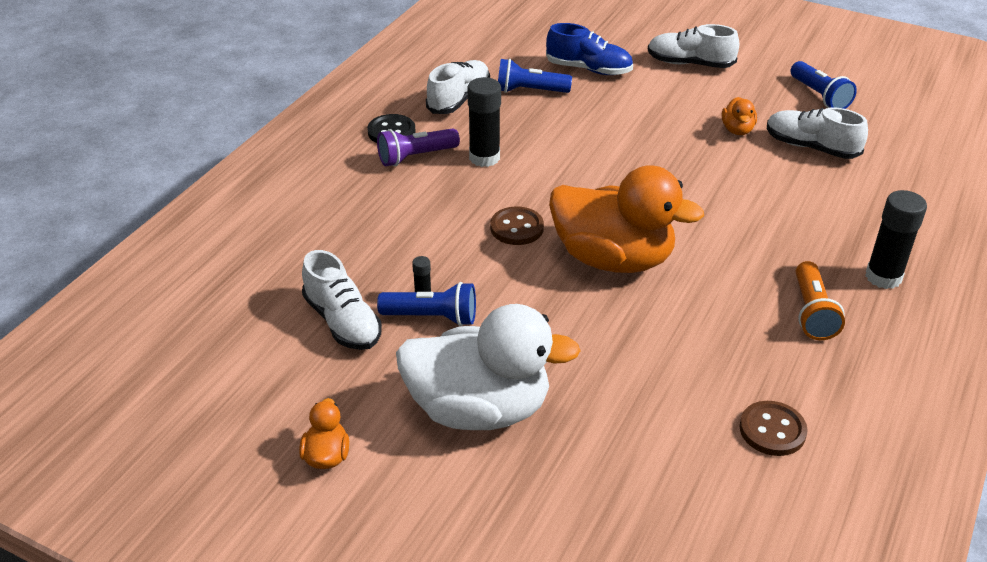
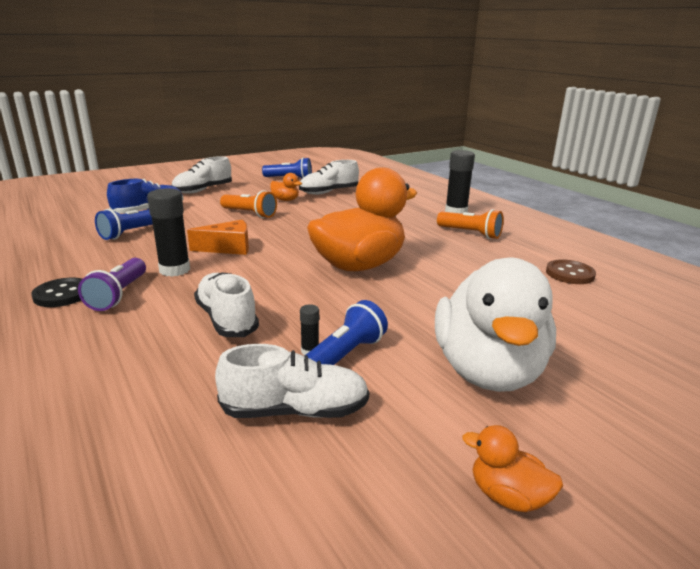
camera: 60 degrees left, 15 degrees down
white duck [396,304,581,430] -> white duck turned 150 degrees clockwise [435,258,556,392]
white shoe [426,60,490,114] -> white shoe moved to [194,272,259,337]
brown button [490,206,544,245] -> none
none -> orange cheese [187,220,249,255]
none -> orange flashlight [220,190,277,218]

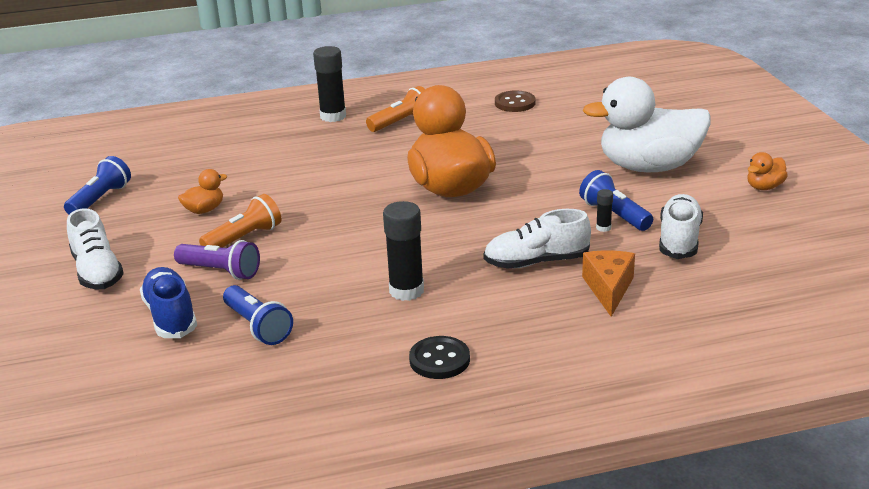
camera: 70 degrees left, 5 degrees up
purple flashlight [78,258,146,311] -> purple flashlight moved to [174,240,260,280]
orange cheese [187,220,249,255] -> orange cheese moved to [582,250,635,317]
white shoe [299,160,359,195] -> none
white duck [435,258,556,392] -> white duck turned 150 degrees clockwise [583,77,711,172]

